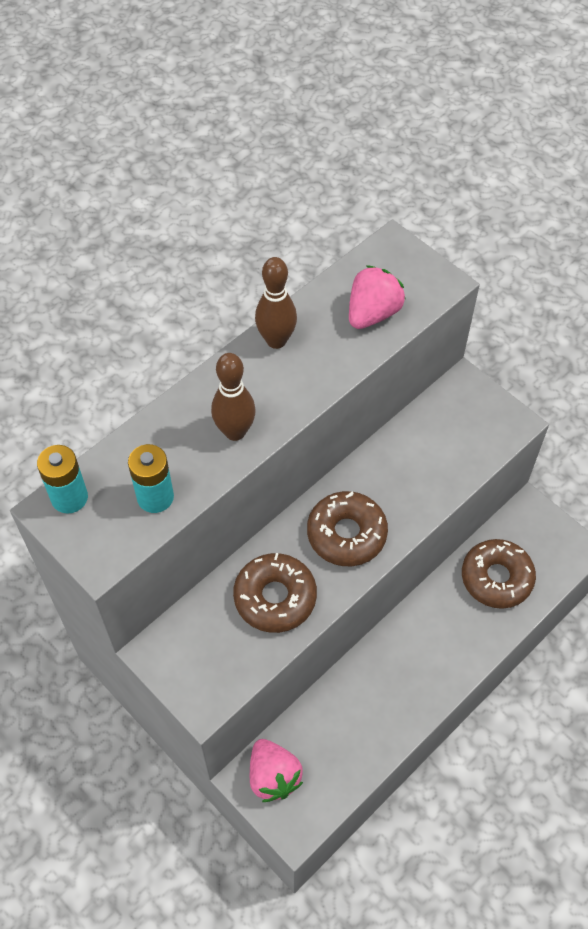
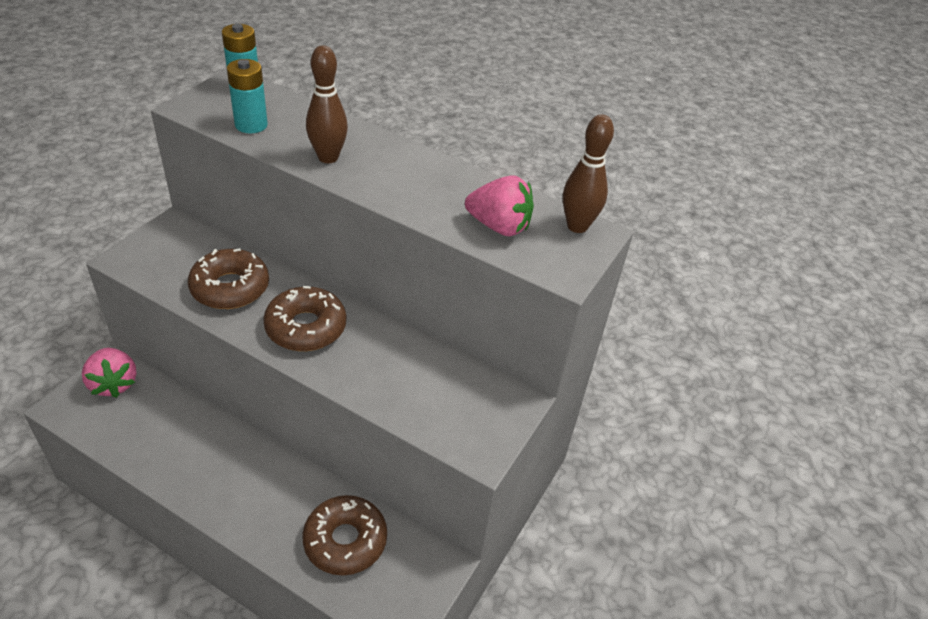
camera: 70 degrees right, 15 degrees down
pink strawberry [250,739,303,802] -> pink strawberry turned 75 degrees counterclockwise [82,348,137,398]
brown bowling pin [255,257,297,349] -> brown bowling pin moved to [563,114,614,233]

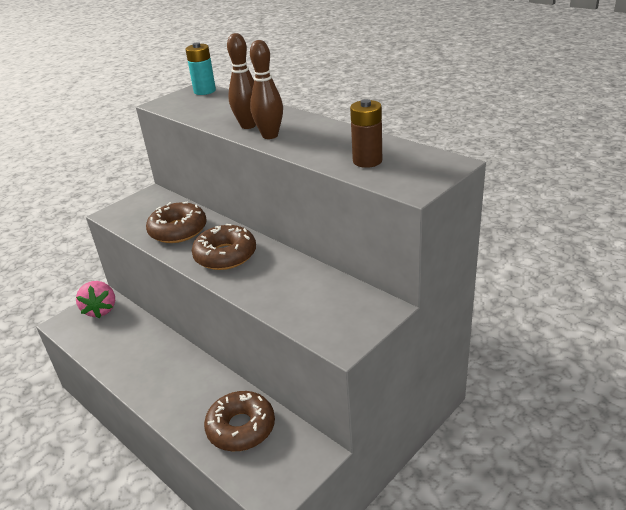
camera: 20 degrees right, 10 degrees down
turquoise battery [227,59,268,133] -> none
pink strawberry [465,175,534,236] -> brown battery [350,99,382,168]
brown bowling pin [563,114,614,233] -> brown bowling pin moved to [250,40,283,139]

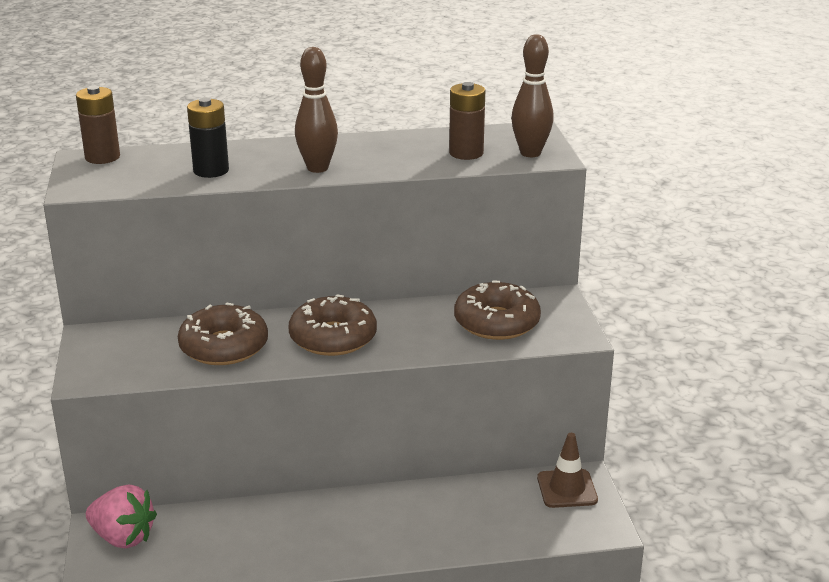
camera: 55 degrees left, 5 degrees down
turquoise battery [185,42,216,95] -> brown battery [76,86,120,164]
brown donut [204,391,275,451] -> brown donut moved to [454,280,541,340]
brown bowling pin [227,33,256,129] -> brown bowling pin moved to [511,34,554,157]
none -> black battery [187,98,229,178]
none -> brown traffic cone [537,433,598,508]

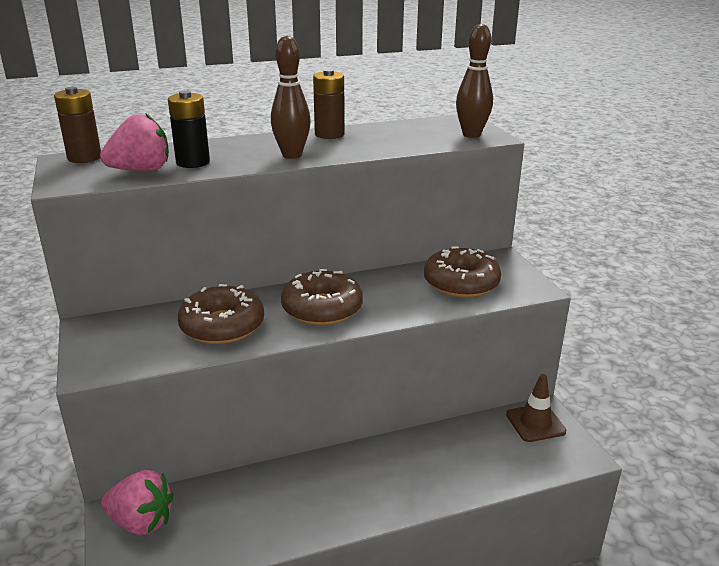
camera: 10 degrees left, 0 degrees up
brown battery [449,82,485,160] -> brown battery moved to [313,69,345,139]
none -> pink strawberry [100,114,169,171]

